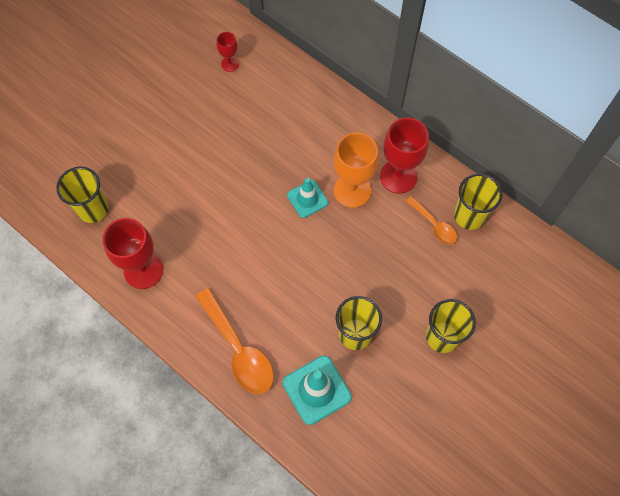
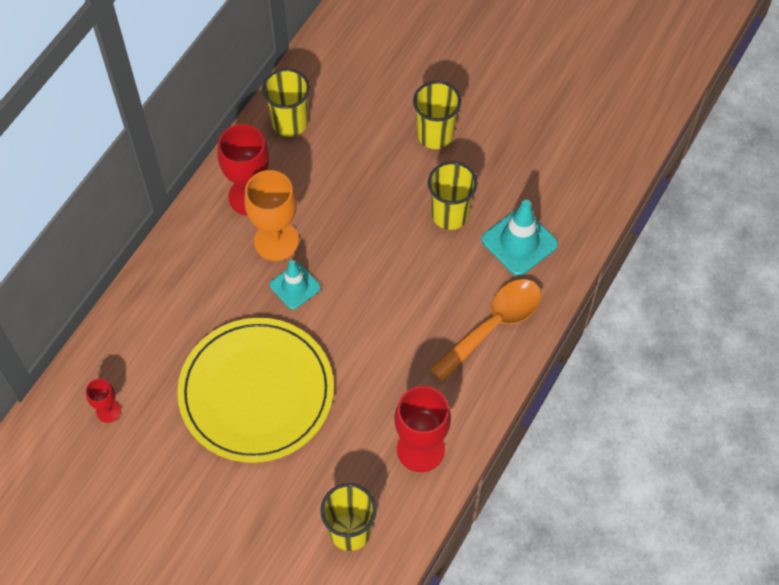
camera: 100 degrees left, 5 degrees down
orange spoon [406,196,457,245] -> none
none -> yellow plate [177,318,334,463]

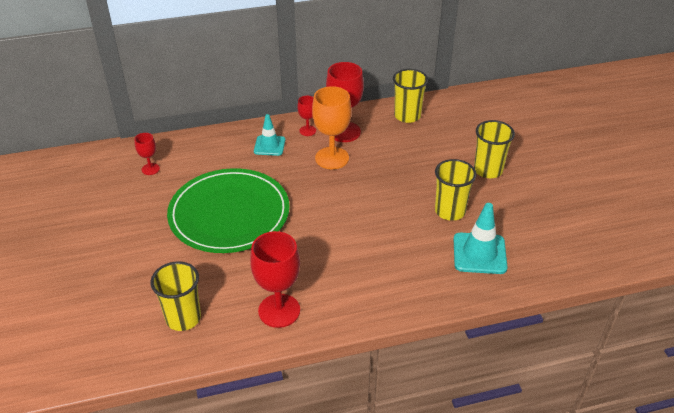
camera: 45 degrees right, 20 degrees down
yellow plate [177,318,334,463] -> green plate [167,168,290,253]
turquoise traffic cone [270,260,321,310] -> turquoise traffic cone moved to [254,114,285,156]
orange spoon [430,279,541,382] -> none
none -> red goblet [297,96,316,136]

